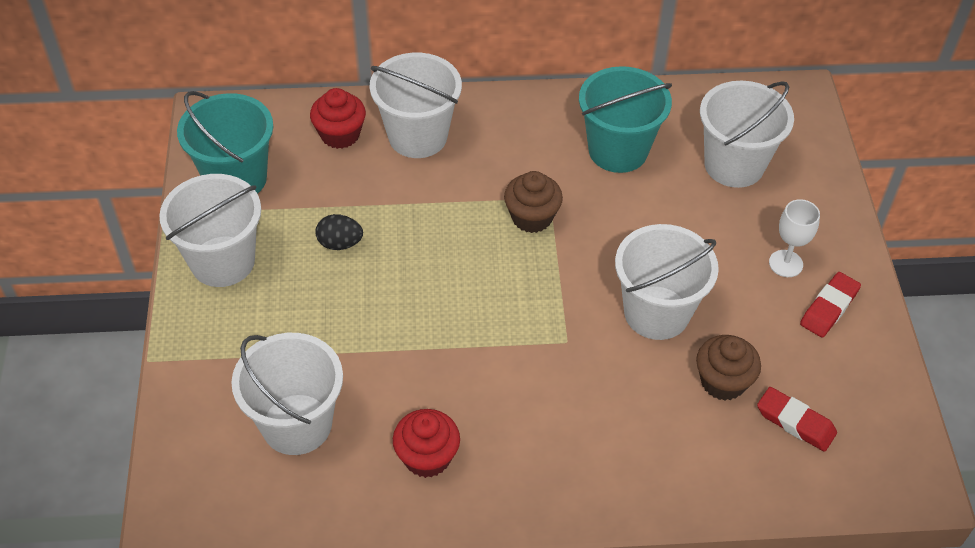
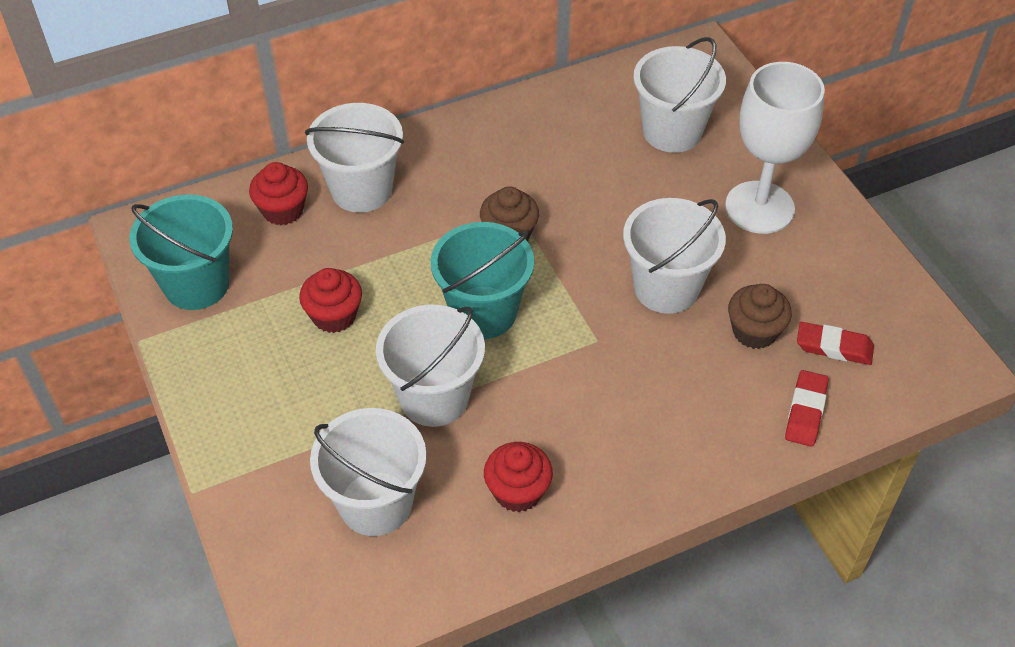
camera: 20 degrees left, 0 degrees up
white bucket [159,174,261,287] -> white bucket moved to [376,305,485,427]
black egg [315,214,363,250] -> red cupcake [299,268,362,333]
turquoise bucket [579,66,672,173] -> turquoise bucket moved to [430,222,534,339]
white goblet [769,199,820,277] -> white goblet [725,62,825,234], size x2.08
red eraser [800,272,861,337] -> red eraser moved to [785,370,829,447]

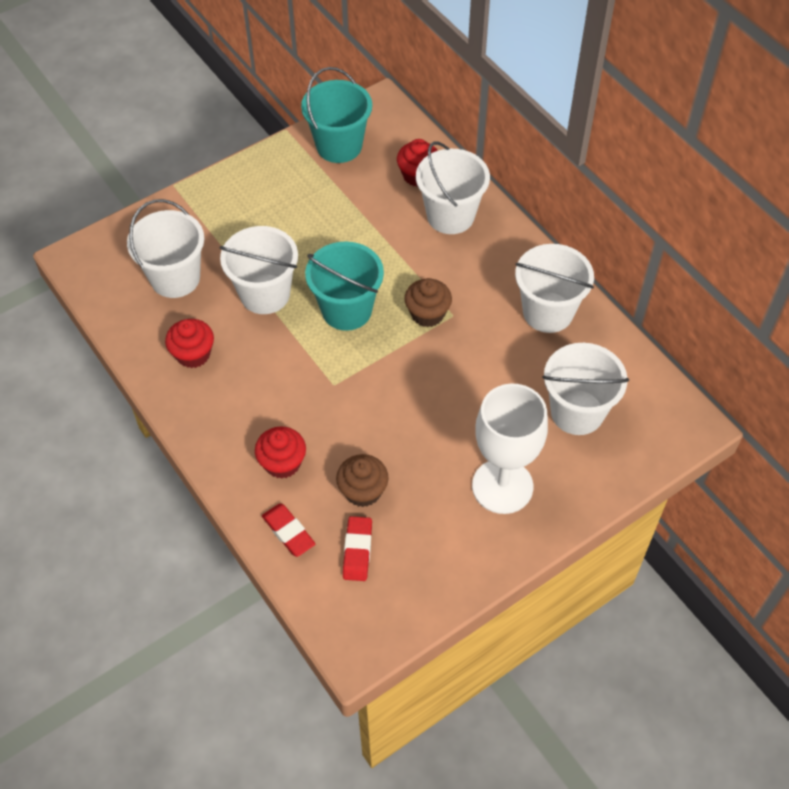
camera: 80 degrees right, 5 degrees up
red cupcake [299,268,362,333] -> red cupcake moved to [255,426,306,479]
white bucket [623,198,726,314] -> white bucket moved to [515,244,594,333]
red eraser [785,370,829,447] -> red eraser turned 45 degrees clockwise [262,504,315,557]

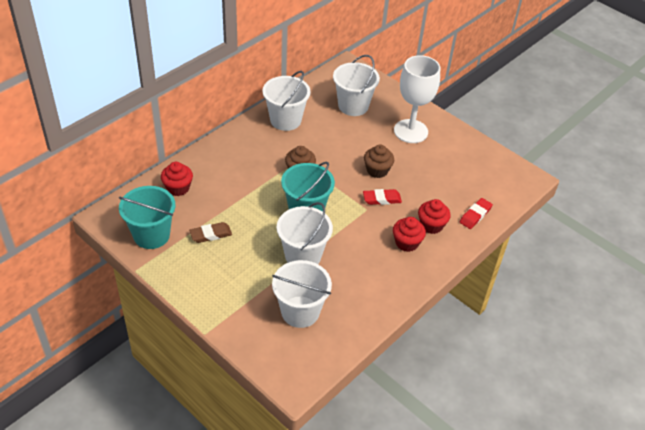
camera: 105 degrees left, 10 degrees down
red cupcake [165,319,214,368] -> red cupcake moved to [393,217,426,252]
brown cupcake [336,454,389,507] -> brown cupcake moved to [364,145,394,178]
red eraser [343,516,372,581] -> red eraser moved to [363,189,402,205]
white bucket [416,141,490,234] -> none
none -> brown eraser [189,222,232,243]

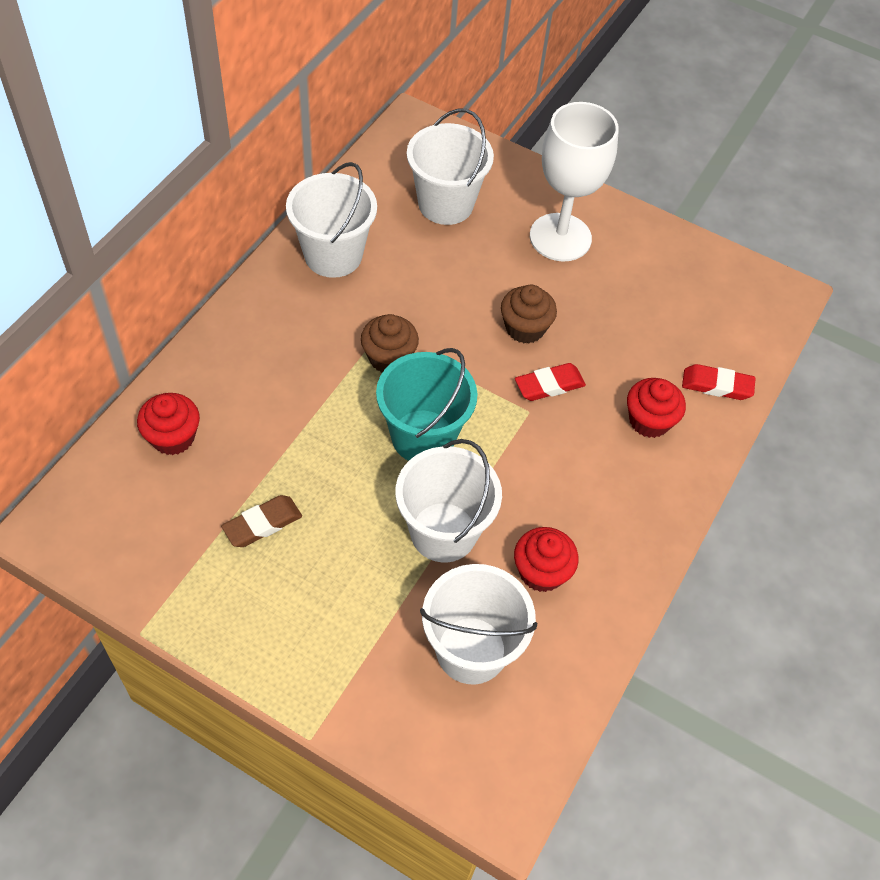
camera: 15 degrees left, 10 degrees up
turquoise bucket [119,186,175,249] -> none
red cupcake [393,217,426,252] -> red cupcake moved to [514,527,579,592]
red eraser [460,198,493,229] -> red eraser turned 75 degrees clockwise [682,364,756,400]

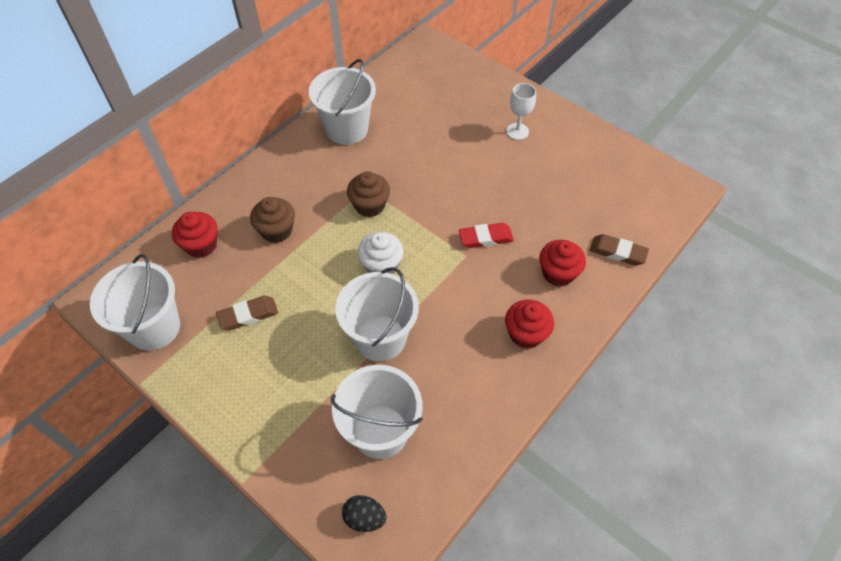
camera: 15 degrees right, 0 degrees up
turquoise bucket [376,348,477,461] -> white cupcake [357,232,403,274]
white bucket [407,108,494,225] -> white bucket moved to [90,254,180,351]
brown cupcake [501,285,557,344] -> brown cupcake moved to [250,197,295,243]
red cupcake [514,527,579,592] -> red cupcake moved to [505,300,554,349]
white goblet [530,102,619,261] -> white goblet [506,83,536,140], size x0.48
red eraser [682,364,756,400] -> brown eraser [590,234,649,266]
none -> black egg [342,495,387,532]

